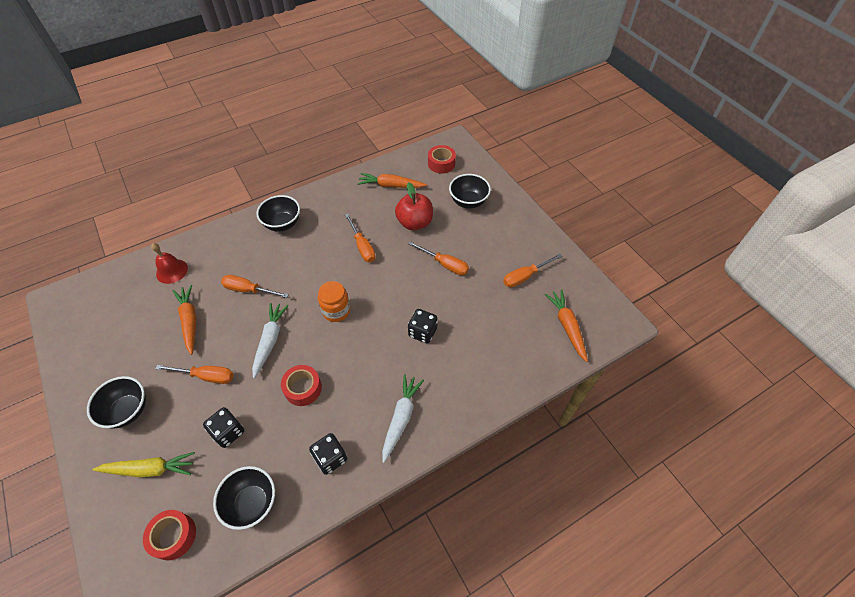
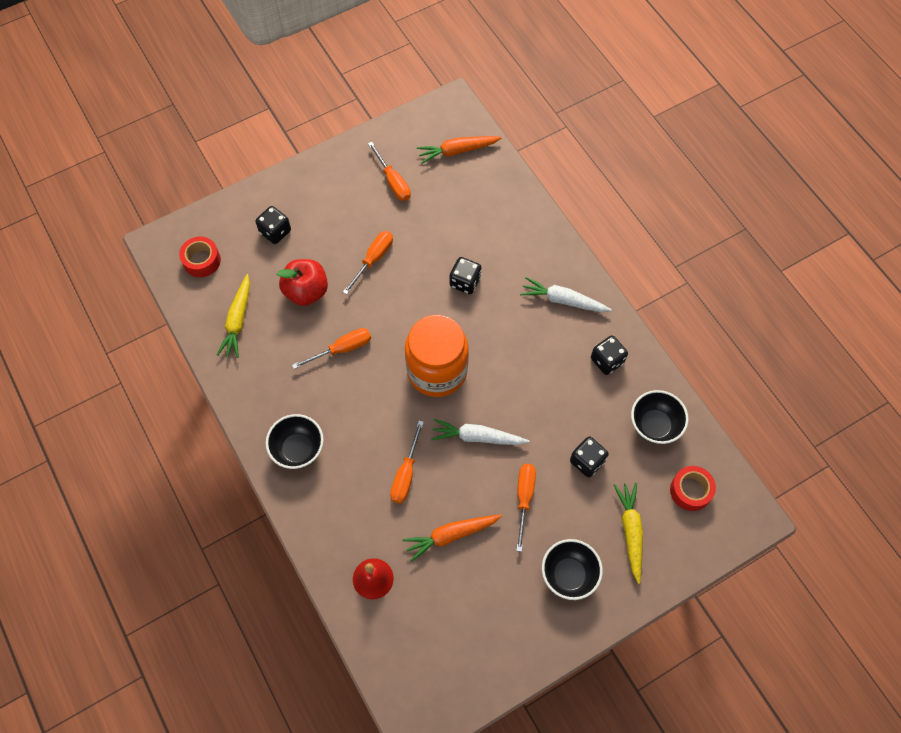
camera: 90 degrees left, 10 degrees up
red tape [281,365,322,406] -> none
orange jar [318,281,350,322] -> orange jar [405,315,469,397], size x1.84
orange carrot [358,173,427,188] -> yellow carrot [217,274,250,358]
black bowl [449,174,491,209] -> black dice [255,206,291,244]

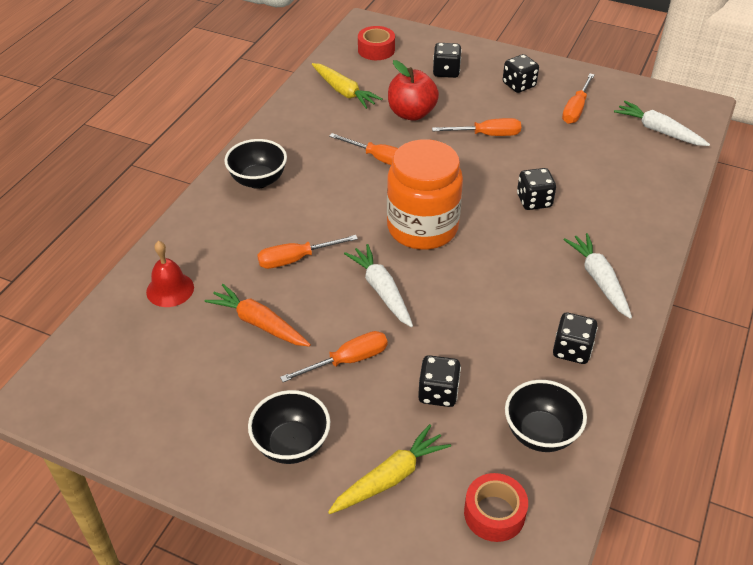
camera: 55 degrees right, 20 degrees down
yellow carrot [217,274,250,358] -> yellow carrot turned 105 degrees counterclockwise [312,63,383,109]
orange carrot [417,136,502,164] -> white carrot [614,101,710,146]
none -> black dice [503,54,539,93]

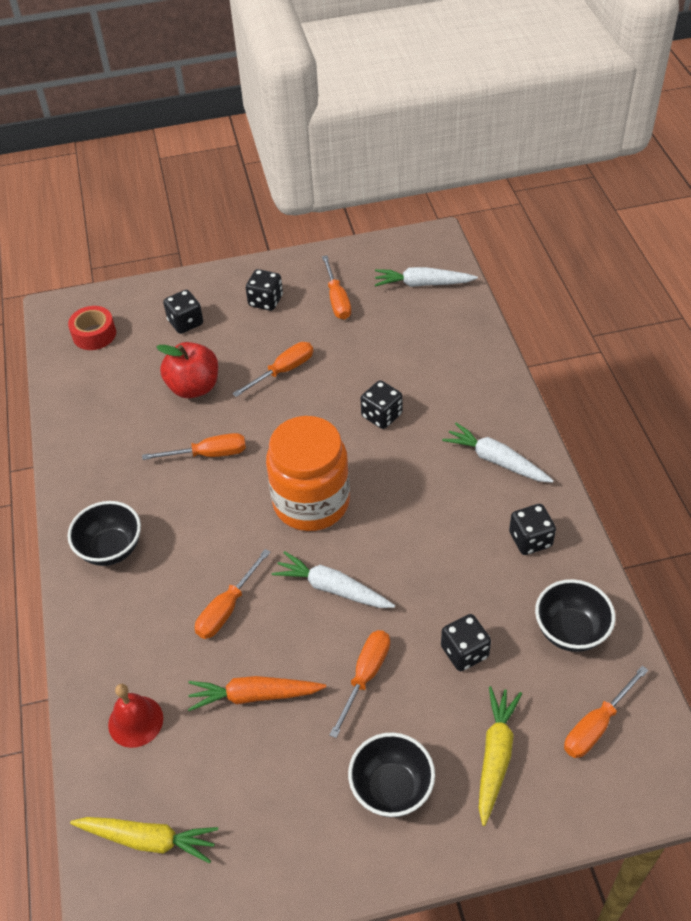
camera: 35 degrees left, 5 degrees up
yellow carrot [312,63,383,109] -> yellow carrot moved to [70,817,218,863]
red tape [464,473,528,542] -> orange screwdriver [564,666,648,758]

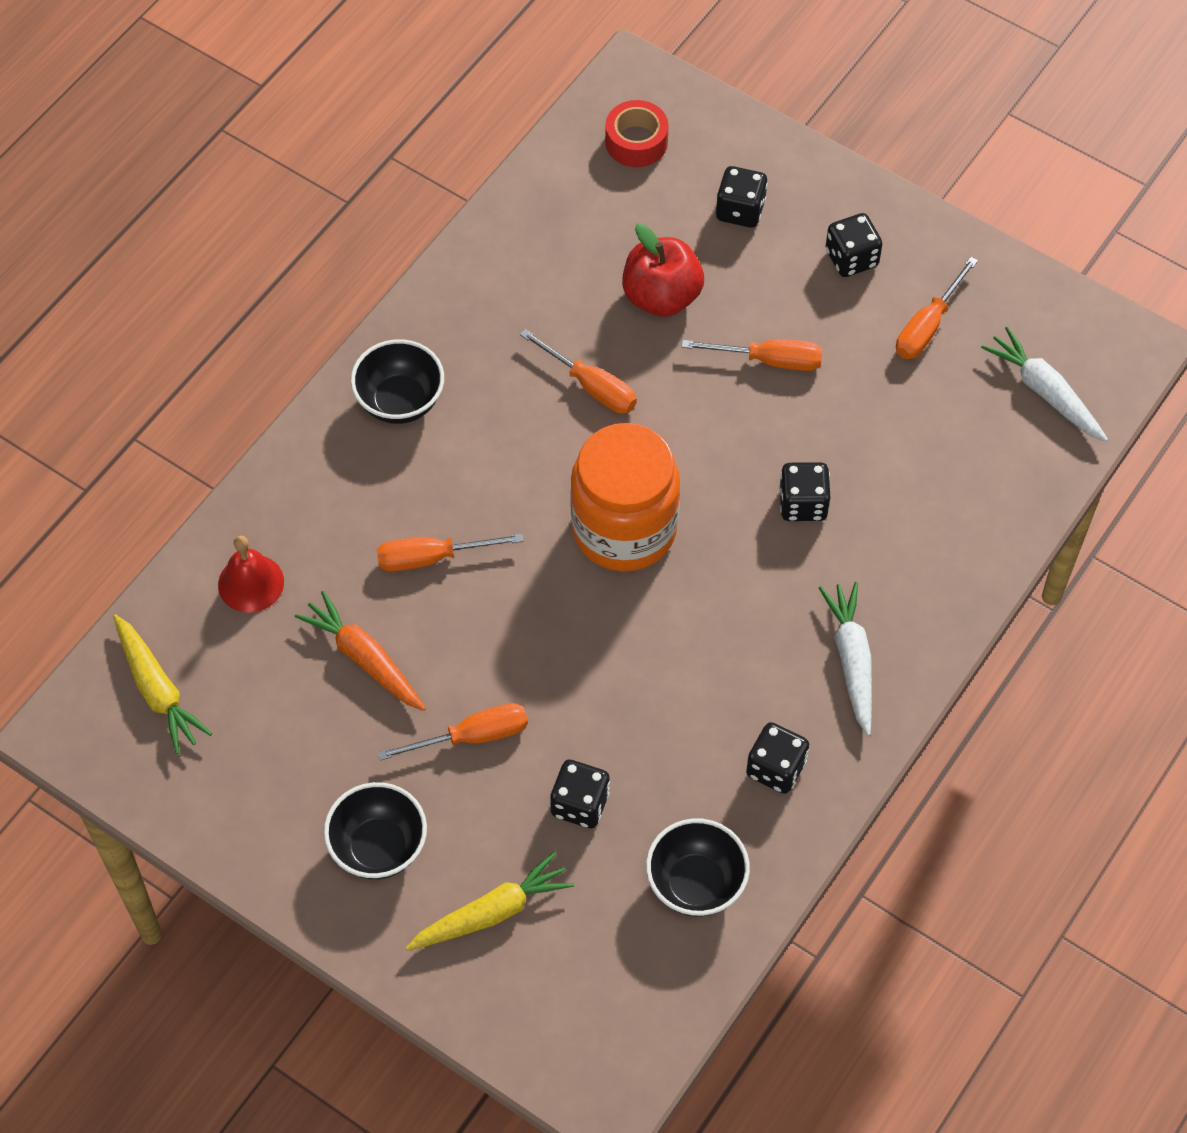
camera: 45 degrees right, 10 degrees up
white carrot [272,551,395,608] -> none
orange screwdriver [564,666,648,758] -> none

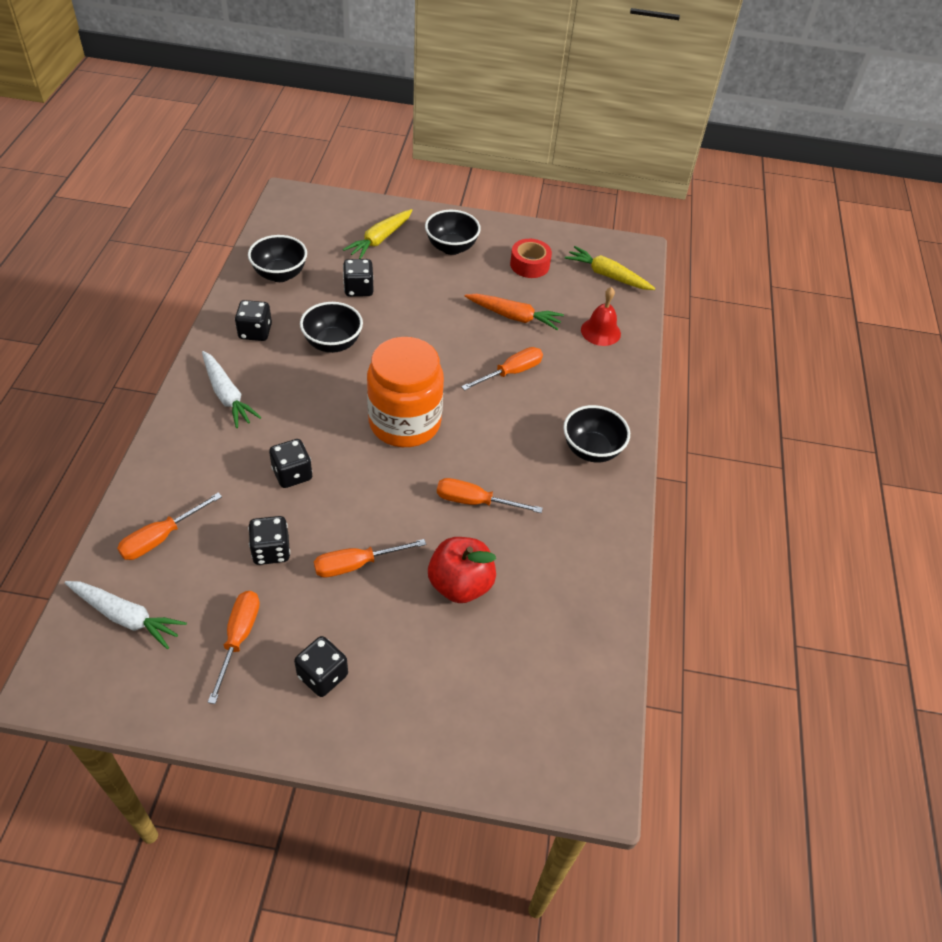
camera: 150 degrees right, 10 degrees down
orange screwdriver [378,703,528,761] -> orange screwdriver moved to [117,493,222,560]
red tape [605,100,669,167] -> red tape moved to [510,239,552,278]
black dice [716,166,768,228] -> black dice moved to [248,516,290,565]
none -> black bowl [300,302,363,353]

